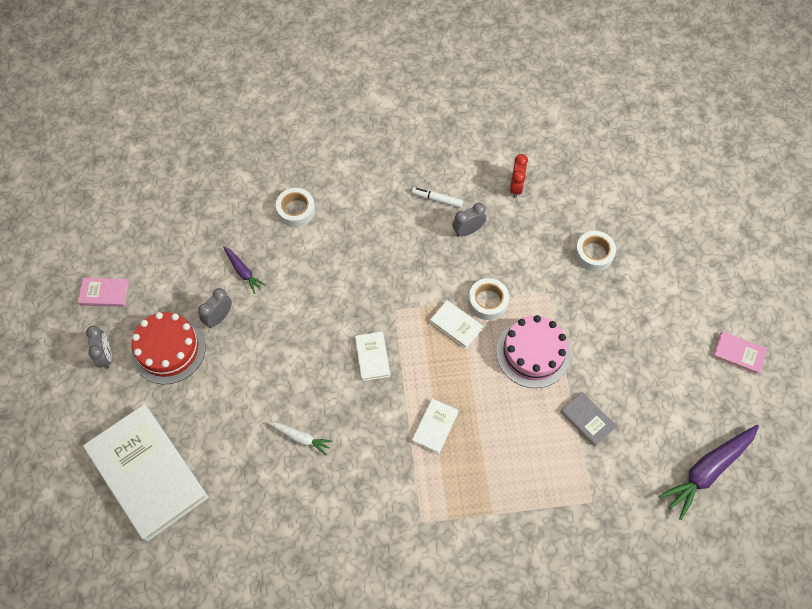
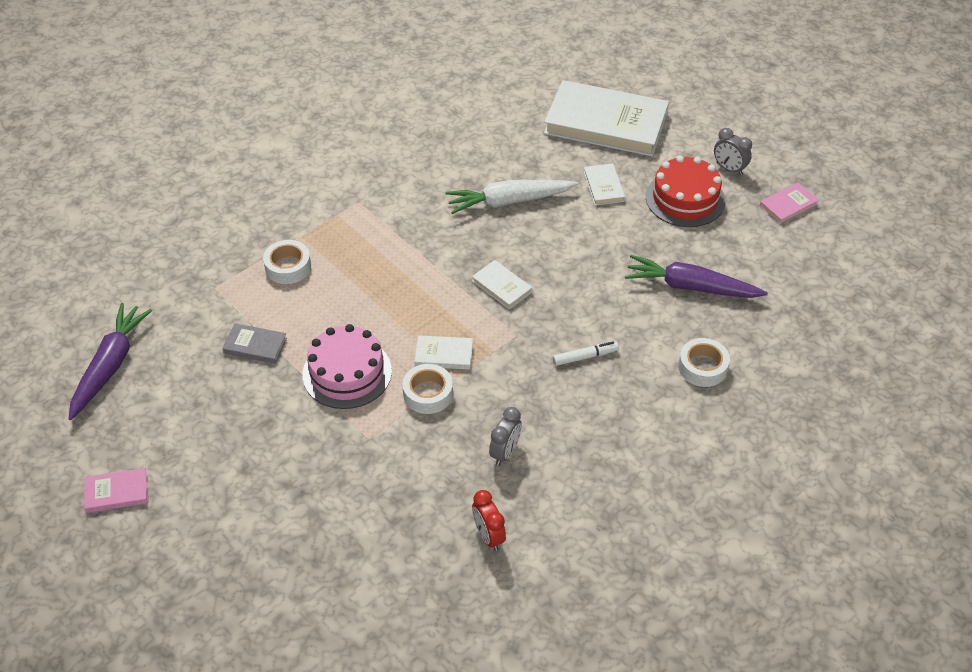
camera: 145 degrees right, 15 degrees down
grey clock [198,288,232,328] -> none
purple carrot [223,246,266,294] -> purple carrot [625,255,768,298], size x1.88
white carrot [268,422,333,455] -> white carrot [446,180,578,214], size x1.88
white marker [412,187,463,208] -> white marker moved to [553,341,619,366]
white book [412,399,459,454] -> white book moved to [584,163,625,206]
white tape [575,231,616,271] -> white tape moved to [263,240,311,284]

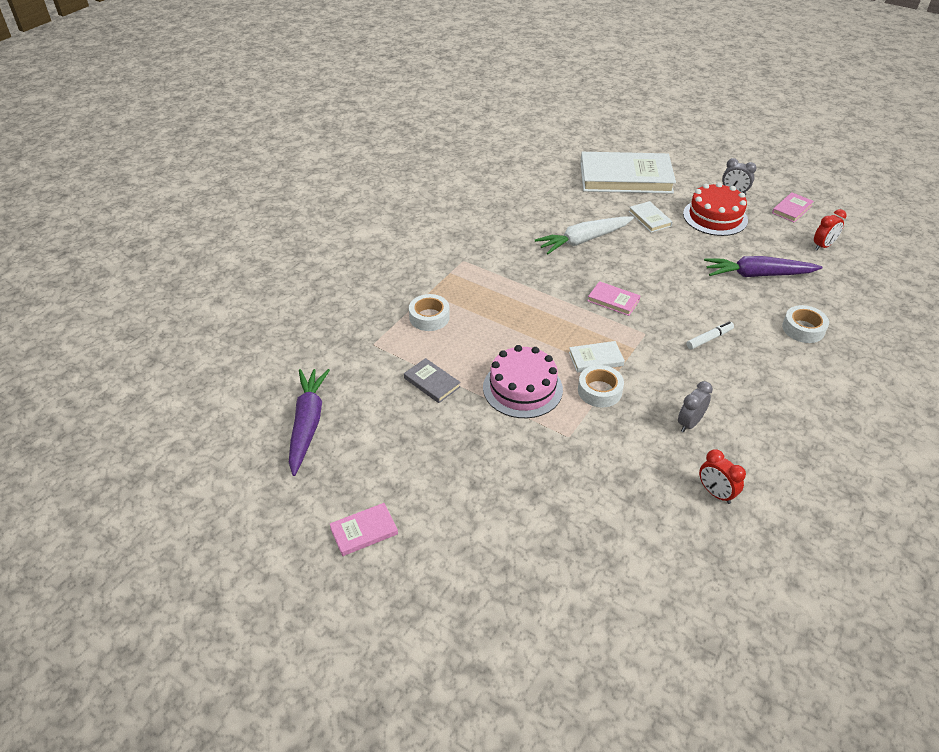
camera: 15 degrees left, 5 degrees down
grey book [222,323,287,364] -> grey book turned 45 degrees clockwise [404,358,461,403]
white book [472,260,532,310] -> pink book [588,281,640,316]
grey clock [489,407,522,466] -> grey clock turned 150 degrees counterclockwise [678,381,713,433]
none -> red clock [814,209,846,250]

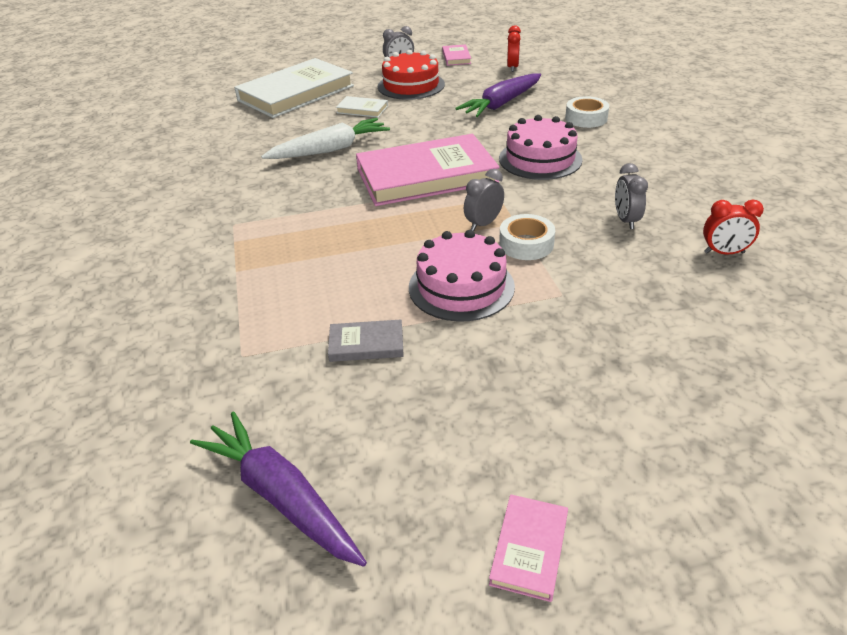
camera: 45 degrees left, 5 degrees down
white tape [409,294,450,331] -> none
white carrot [535,216,634,254] -> white carrot turned 135 degrees counterclockwise [261,118,390,159]
white book [569,341,625,373] -> grey clock [464,169,504,231]
pink book [588,281,640,316] -> pink book [356,134,500,206], size x2.35
white marker [686,321,734,349] -> pink cake [499,115,583,180]

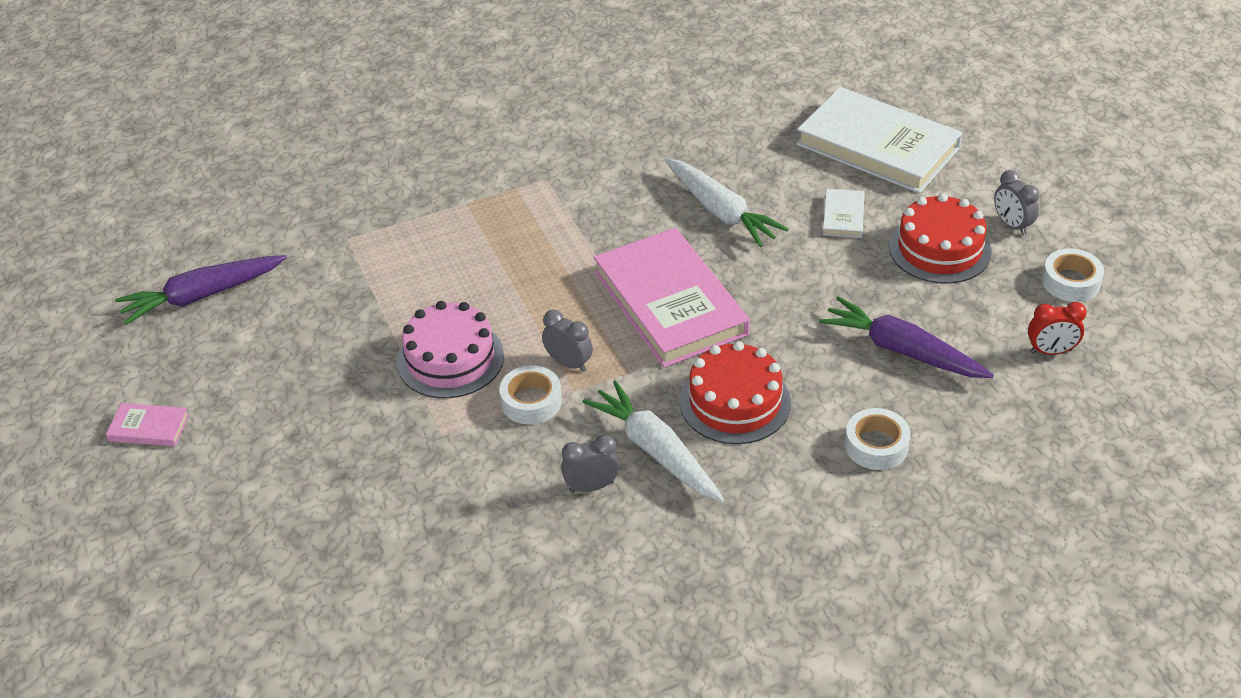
camera: 80 degrees right, 5 degrees up
purple carrot [190,411,367,567] -> purple carrot turned 150 degrees counterclockwise [115,255,287,325]
grey book [328,320,404,362] -> none
pink book [442,44,471,66] -> white tape [1042,249,1104,302]
pink cake [499,115,583,180] -> red cake [680,341,791,444]
red clock [703,199,764,255] -> none
none -> white carrot [582,380,724,502]

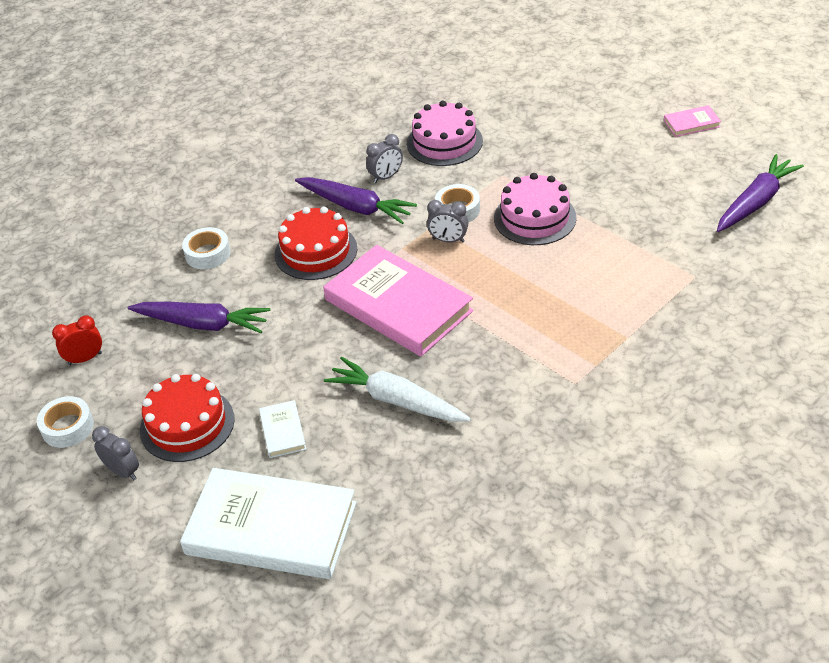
camera: 160 degrees right, 0 degrees up
white carrot [582,380,724,502] -> purple carrot [295,177,417,224]
none -> pink cake [407,101,483,166]

